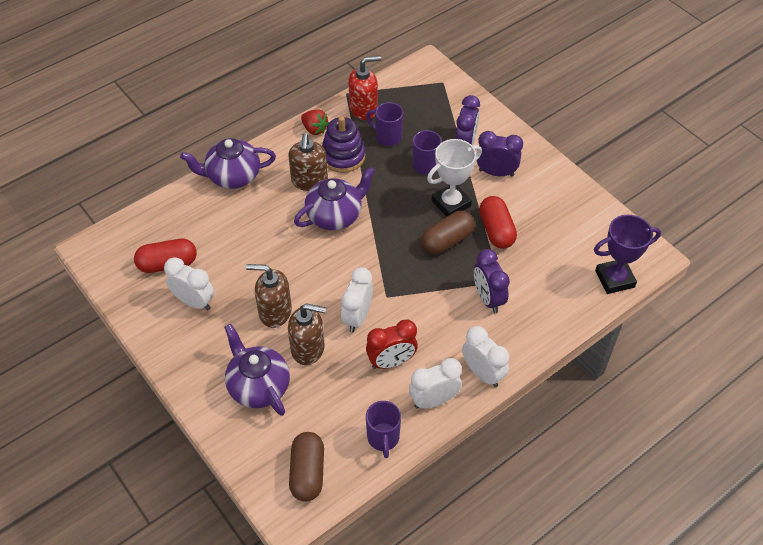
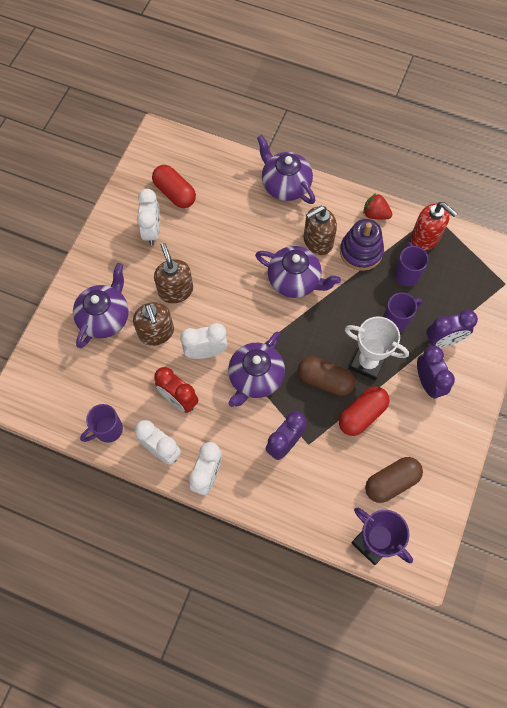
camera: 60 degrees right, 15 degrees up
brown capsule [289,432,324,502] -> brown capsule moved to [365,457,423,503]
red strawberry [301,109,329,135] -> red strawberry turned 105 degrees clockwise [363,194,392,220]
none -> purple teapot [228,332,285,407]

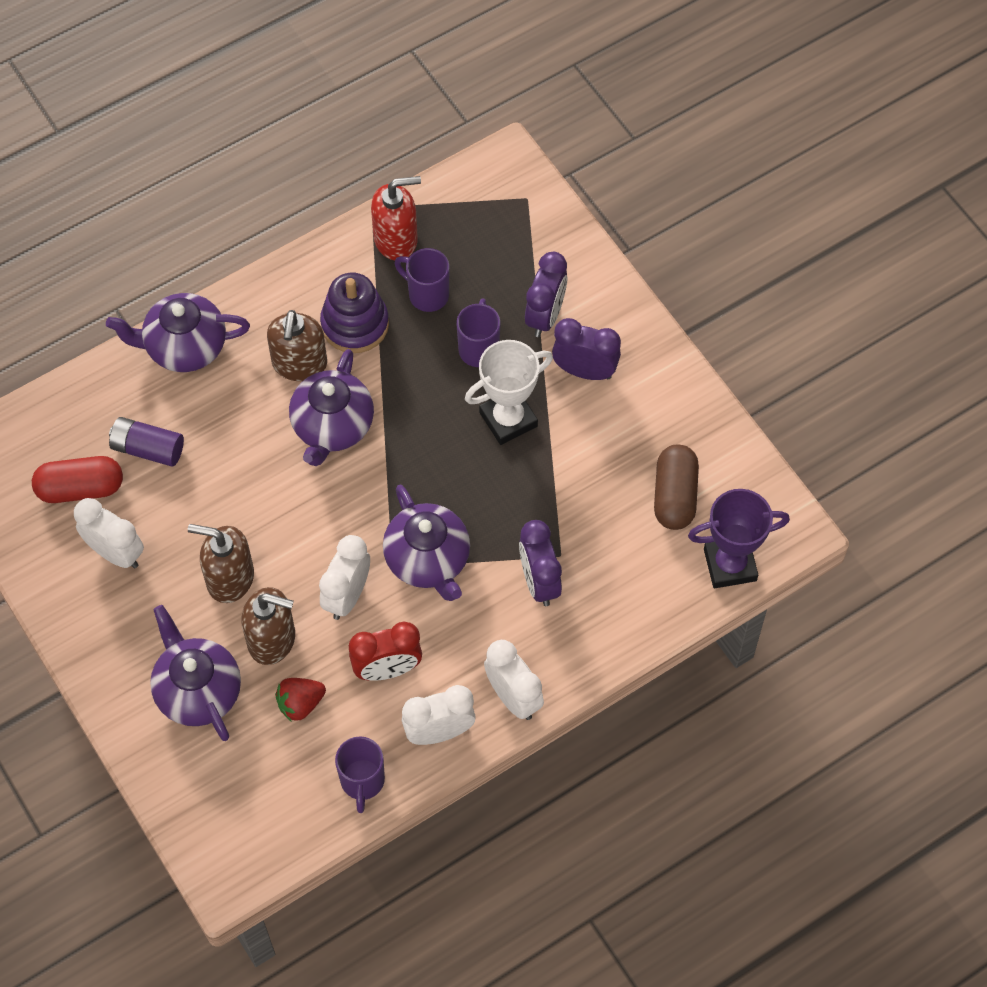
camera: 55 degrees left, 5 degrees down
purple teapot [255,246,341,298] -> purple teapot turned 135 degrees clockwise [289,349,374,466]
brown capsule [298,356,355,396] -> none
red capsule [339,386,390,436] -> none
red strawberry [363,194,392,220] -> red strawberry moved to [275,678,326,722]
none -> purple battery [109,417,184,467]

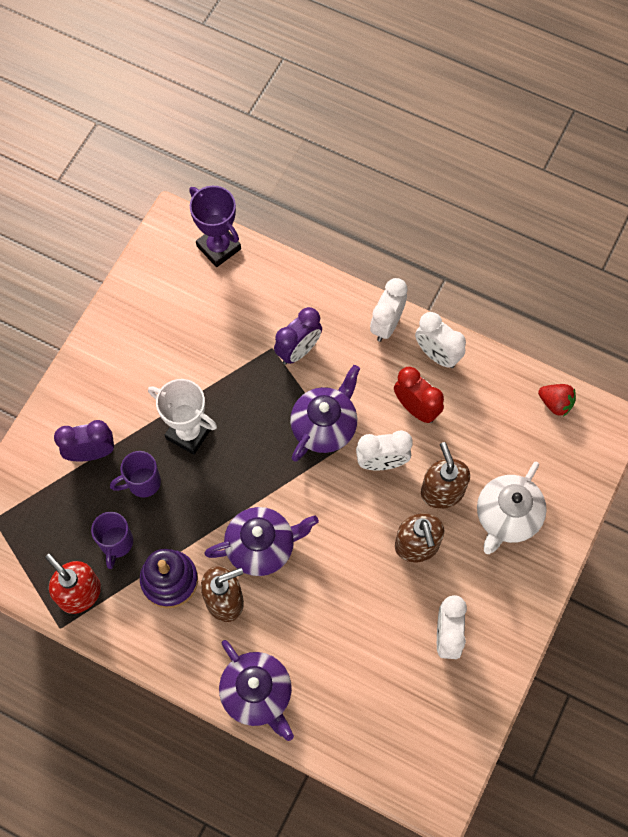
camera: 120 degrees left, 5 degrees up
red capsule [32,456,123,503] -> none
purple battery [109,417,184,467] -> none
purple teapot [150,605,241,741] -> white teapot [477,462,547,554]
red strawberry [275,678,326,722] -> red strawberry moved to [538,384,576,416]
purple mug [335,737,385,813] -> none
purple clock [552,318,621,380] -> none
brown capsule [654,445,699,530] -> none

